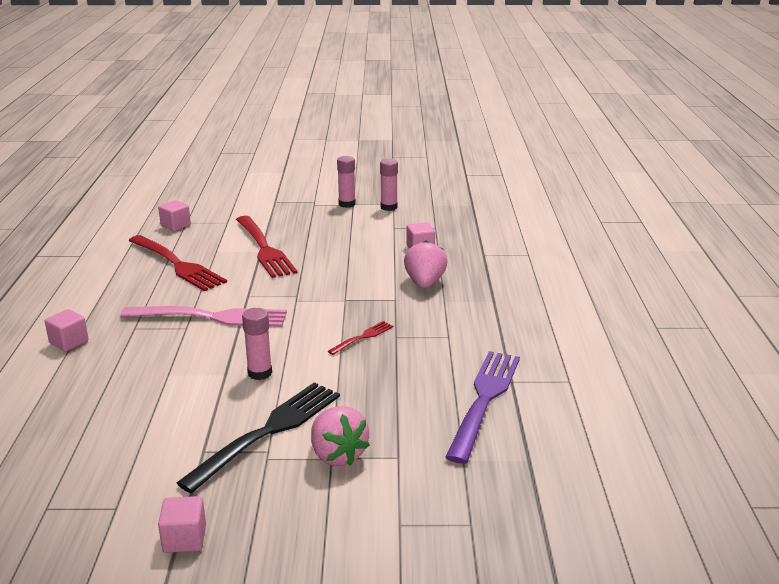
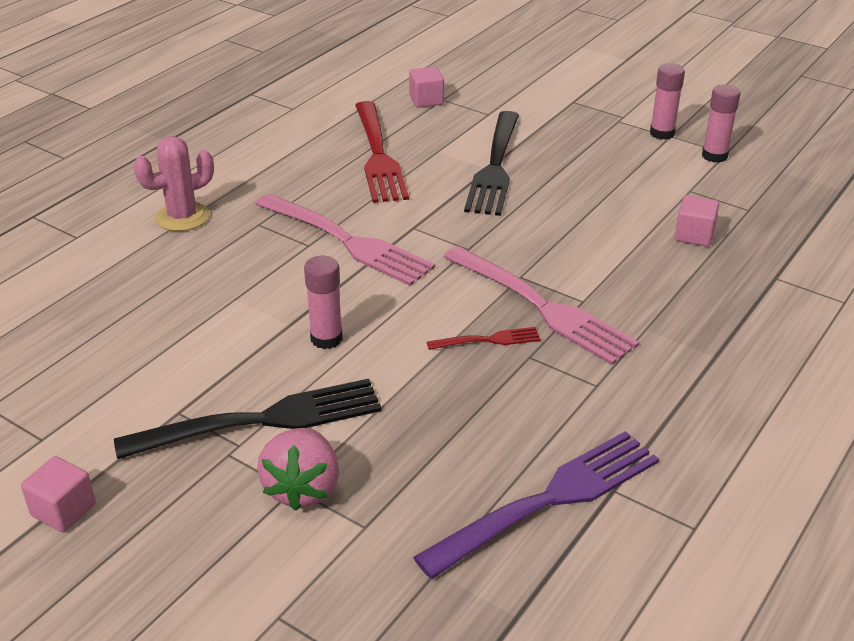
camera: 35 degrees right, 10 degrees up
pink cube [45,309,89,352] -> pink cactus [133,136,214,231]
red fork [236,216,297,278] -> black fork [464,111,519,216]
pink strawberry [404,241,447,288] -> none
none -> pink fork [444,246,639,365]

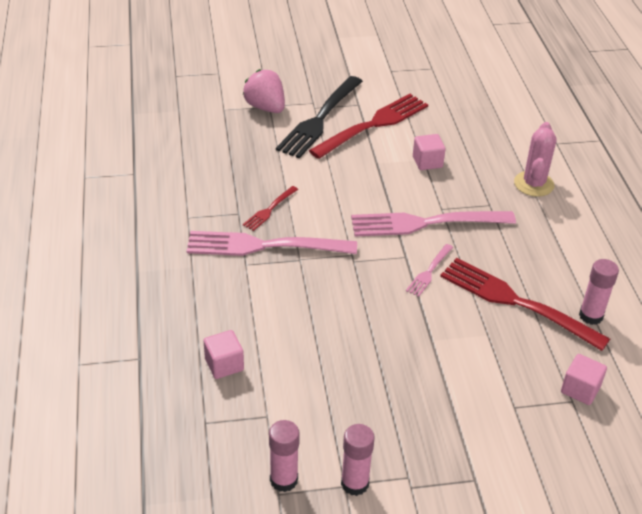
camera: 135 degrees right, 5 degrees up
pink cube [21,456,96,532] -> pink cube moved to [413,134,446,170]
pink glue stick [304,256,343,349] -> pink glue stick moved to [579,259,619,325]
purple fork [413,431,659,579] -> none
black fork [464,111,519,216] -> none
none -> red fork [309,94,428,159]
none -> pink fork [406,244,453,297]

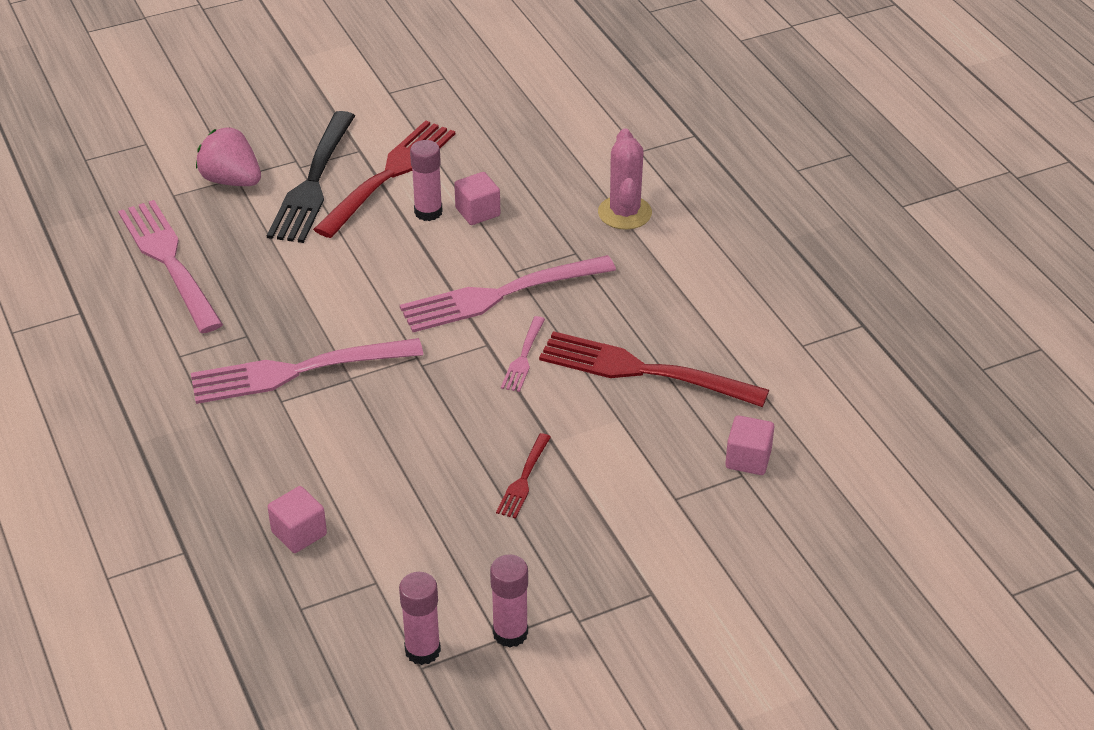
camera: 15 degrees left, 0 degrees up
red fork [243,186,298,231] -> red fork moved to [496,433,551,518]
pink glue stick [579,259,619,325] -> pink glue stick moved to [410,140,443,221]
none -> pink fork [118,200,223,333]

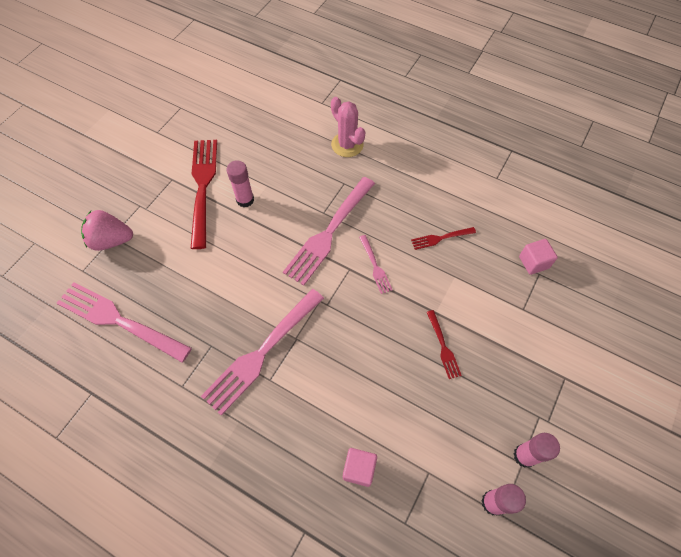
camera: 35 degrees left, 20 degrees up
black fork [267,111,355,243] -> none
pink cube [454,172,500,225] -> none
red fork [539,331,769,407] -> red fork [411,227,476,250], size x0.47

